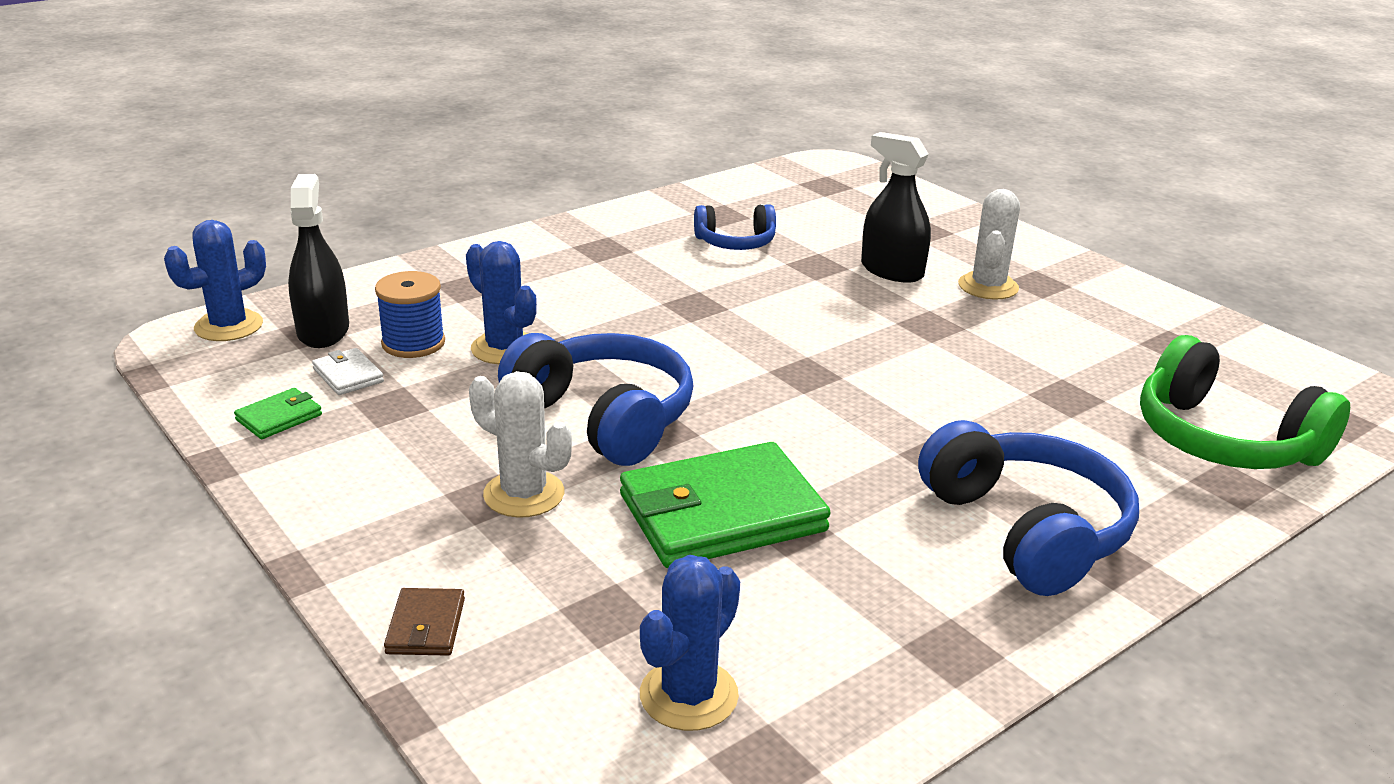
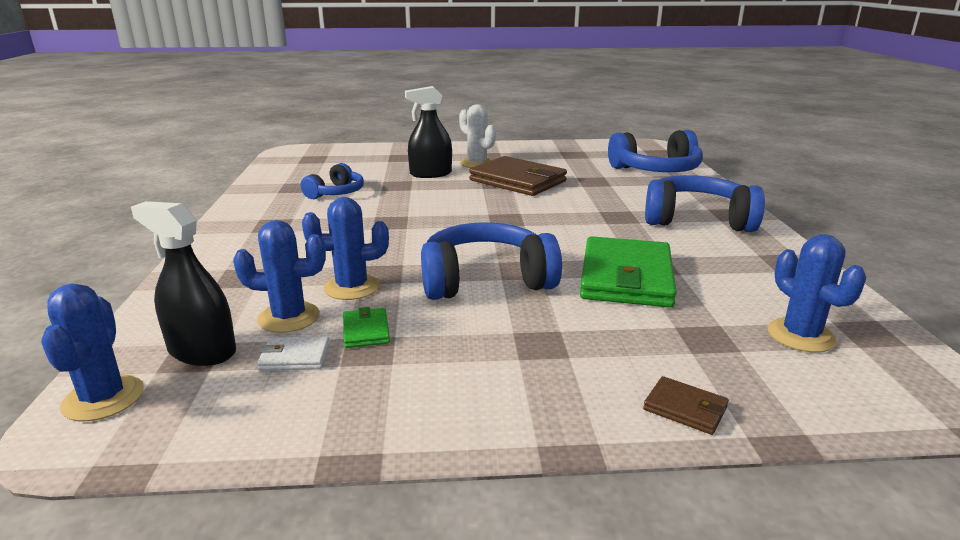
camera: 55 degrees left, 5 degrees down
green wallet [234,388,322,439] -> green wallet moved to [343,307,390,348]
blue spool [375,271,445,358] -> blue cactus [233,220,326,333]
white cactus [469,371,572,518] -> none
green headphones [1140,335,1350,469] -> blue headphones [608,130,703,172]
none -> brown wallet [469,156,567,196]

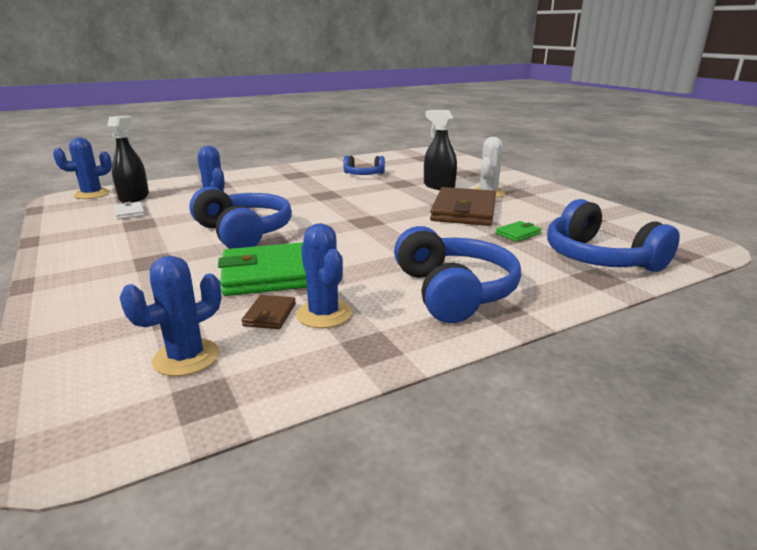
camera: 65 degrees right, 0 degrees up
blue cactus [233,220,326,333] -> blue cactus moved to [296,223,352,328]
green wallet [343,307,390,348] -> green wallet moved to [496,221,541,242]
brown wallet [643,376,729,435] -> brown wallet moved to [241,295,296,329]

